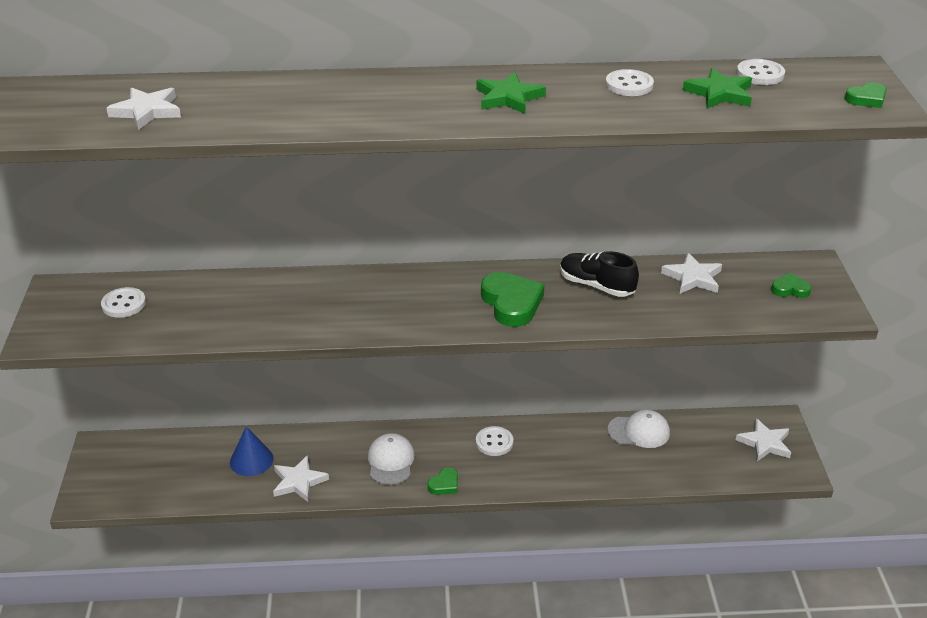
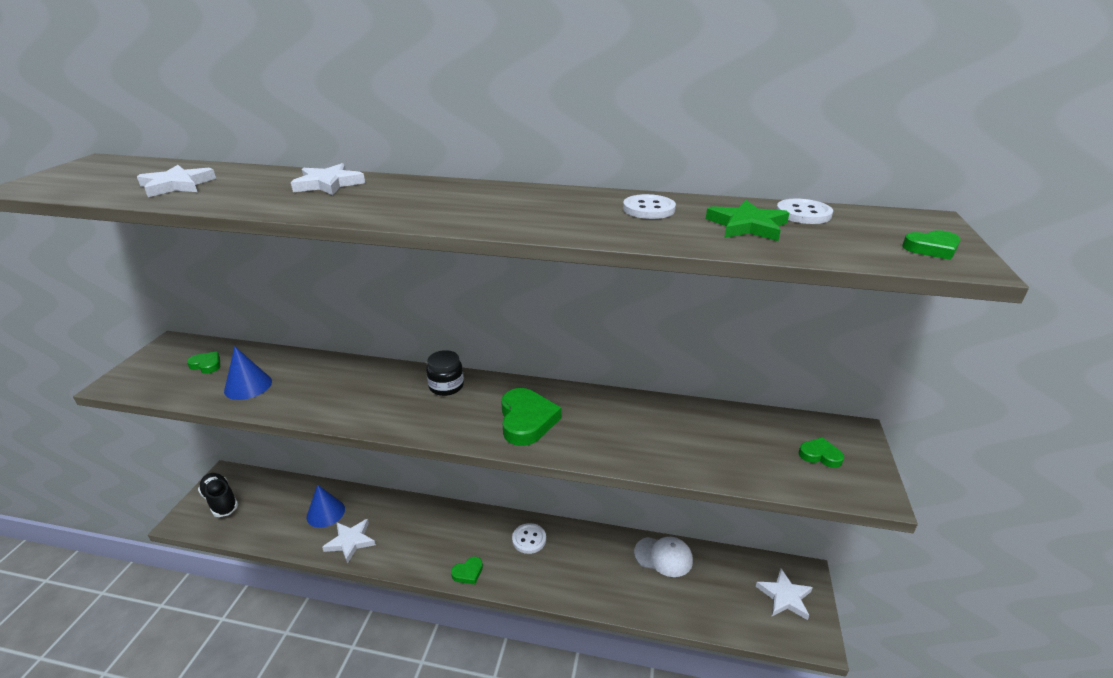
camera: 15 degrees right, 5 degrees down
white button [101,287,146,318] -> green heart [187,351,220,374]
white cap [368,433,415,485] -> none
green star [476,72,546,114] -> none
black shoe [560,251,639,297] -> black shoe moved to [198,473,238,517]
white star [661,253,722,294] -> white star moved to [291,163,365,195]
none -> blue cone [224,347,272,400]
none -> black jar [426,350,464,396]

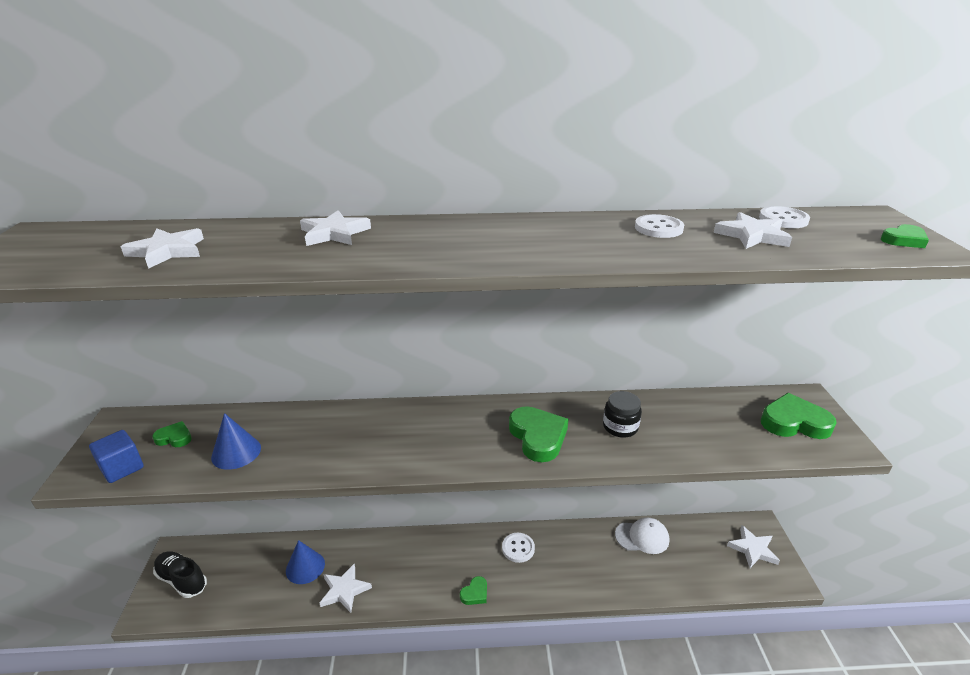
camera: 15 degrees left, 0 degrees up
black jar [426,350,464,396] -> black jar moved to [603,391,642,438]
green star [706,200,789,241] -> white star [714,212,792,249]
green heart [798,437,844,468] -> green heart [761,393,837,439], size x1.89
none -> blue cube [89,430,144,483]

